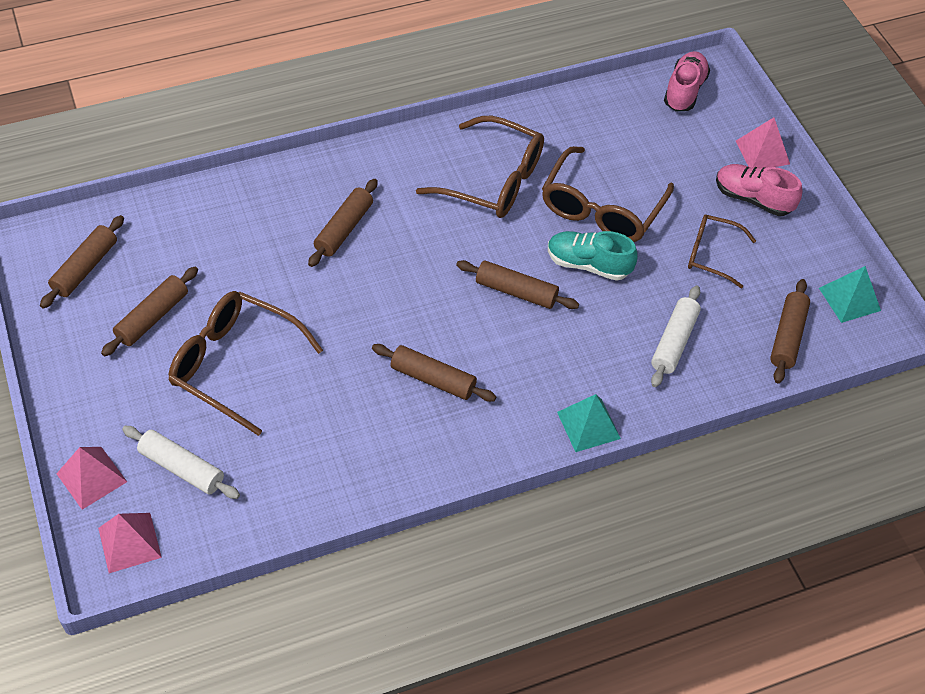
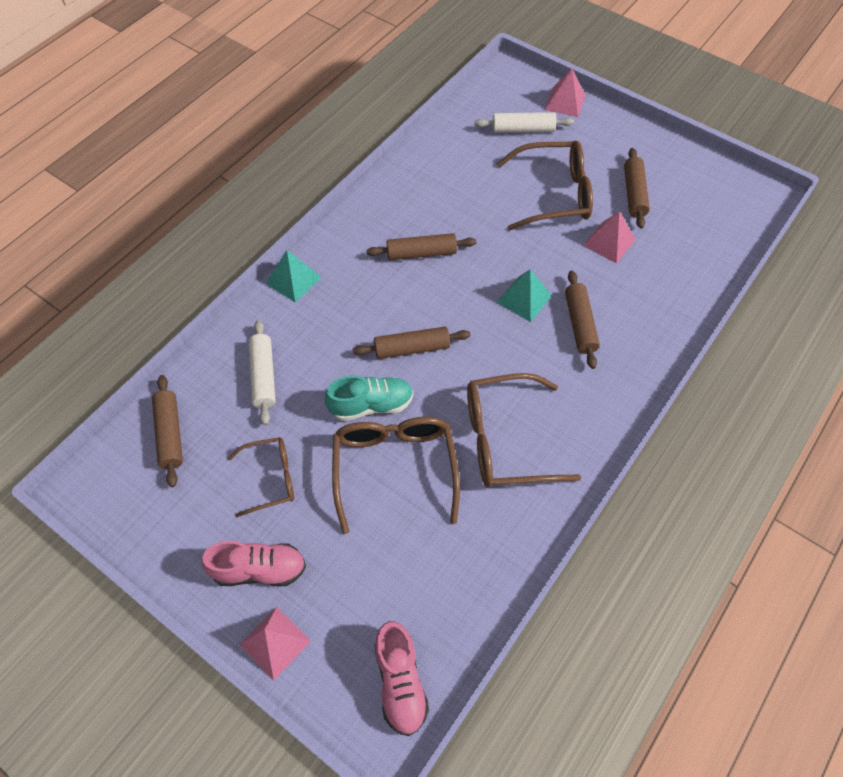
camera: 150 degrees right, 5 degrees up
brown rolling pin [40,215,124,309] -> none
pink pyramid [98,513,162,573] -> pink pyramid moved to [583,211,636,264]
turquoise pyramid [819,266,881,323] -> turquoise pyramid moved to [497,269,552,322]

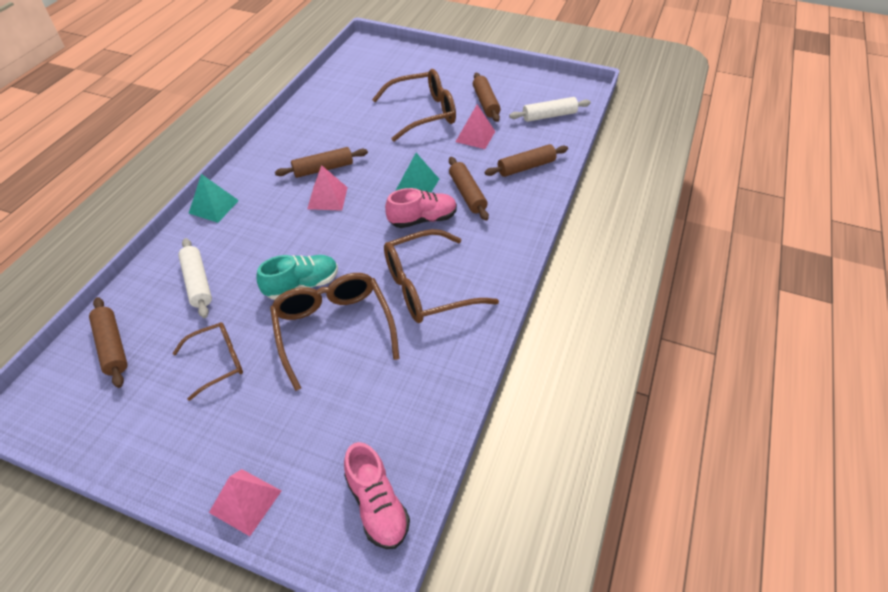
camera: 15 degrees left, 10 degrees down
pink shoe [201,541,306,587] -> pink shoe moved to [385,188,457,228]
brown rolling pin [353,327,471,359] -> brown rolling pin moved to [485,144,568,177]
white rolling pin [475,112,574,133] -> white rolling pin moved to [509,97,591,122]
pink pyramid [545,68,585,117] -> pink pyramid moved to [307,165,348,211]

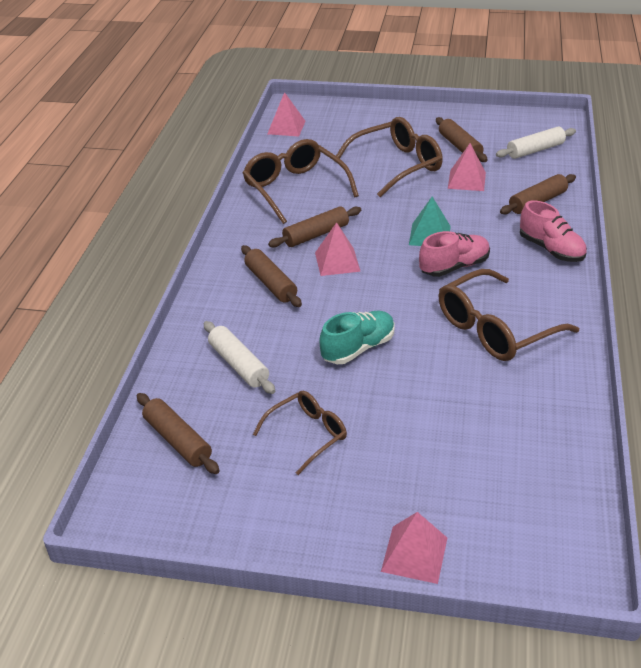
camera: 10 degrees left, 10 degrees down
turquoise pyramid [189,174,239,223] -> none
brown glasses [270,273,400,391] -> brown glasses moved to [243,139,359,224]
pink shoe [344,442,410,549] -> pink shoe moved to [520,200,587,262]
brown rolling pin [449,157,489,221] -> brown rolling pin moved to [241,245,302,307]
none -> pink pyramid [267,92,306,137]

